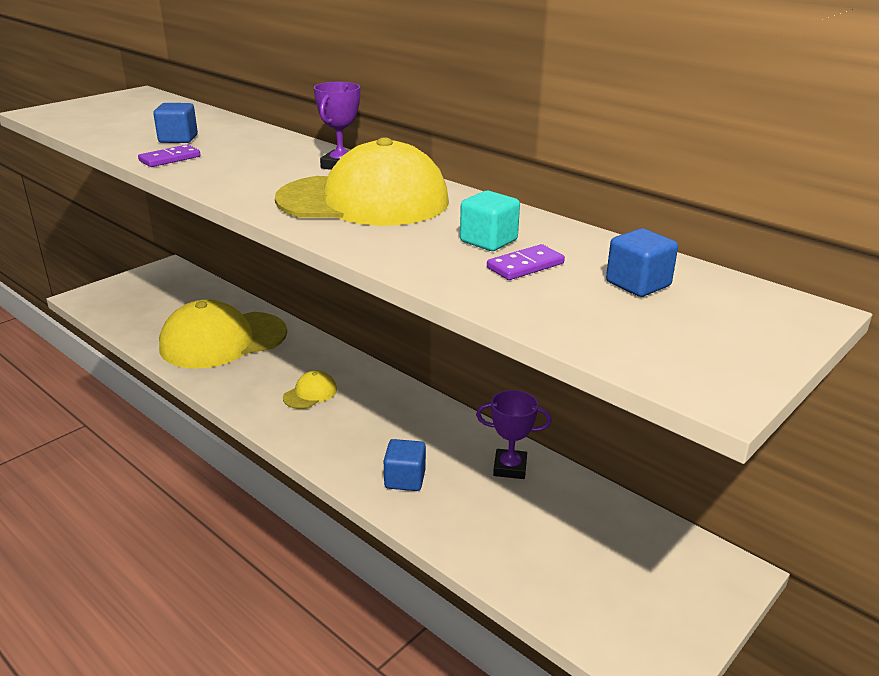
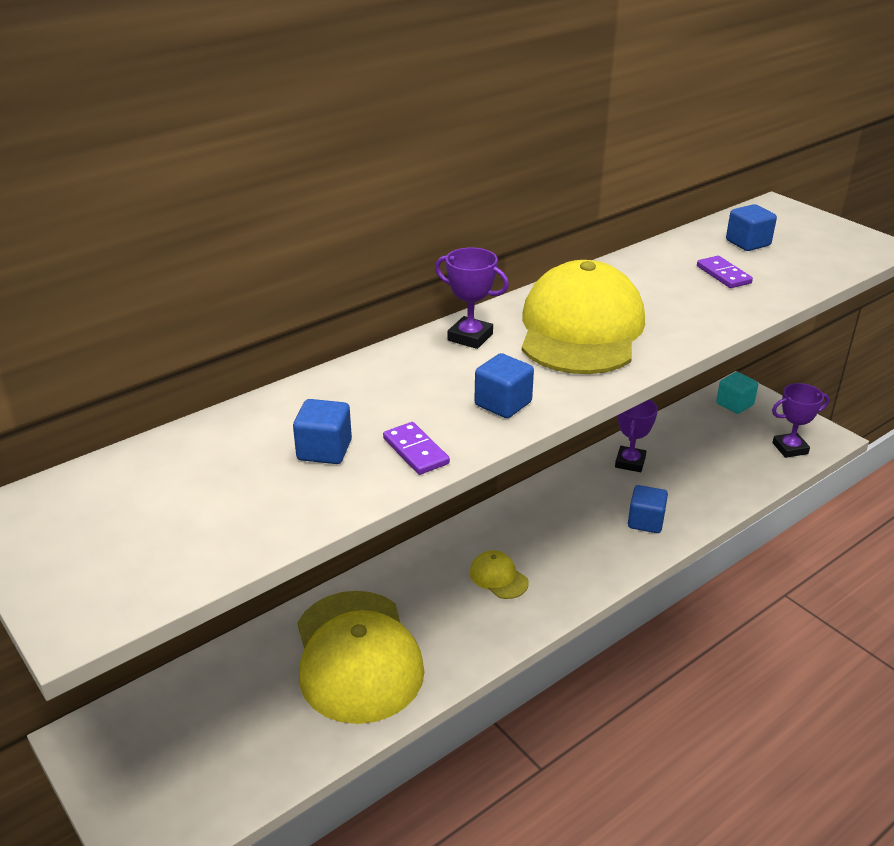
camera: 80 degrees left, 5 degrees up
turquoise cube [460,191,520,251] -> turquoise cube moved to [716,372,758,414]
none -> blue cube [474,353,534,418]
none -> purple trophy [772,383,829,458]

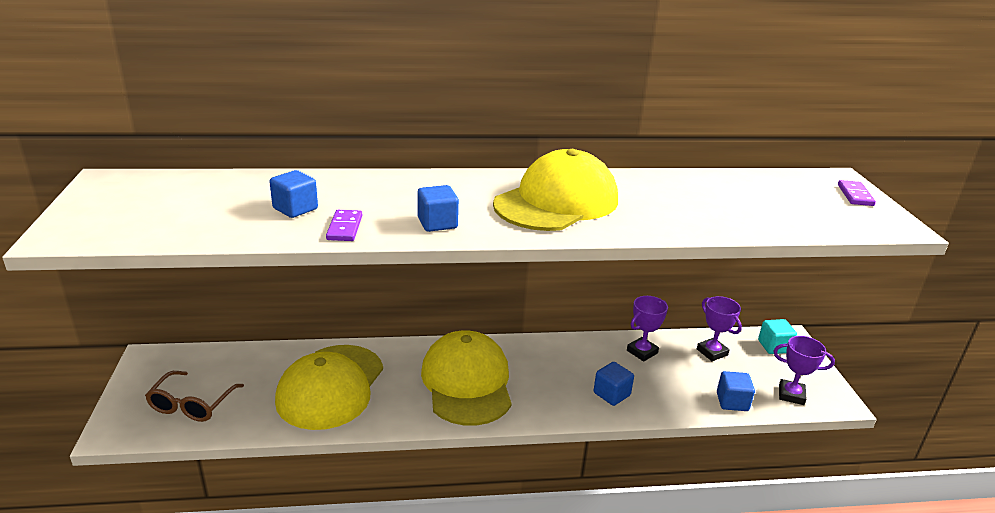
camera: 30 degrees right, 5 degrees down
purple trophy [435,247,509,349] -> purple trophy moved to [697,296,742,361]
yellow cap [470,550,529,599] -> yellow cap [421,330,512,426], size x2.40
purple domino [697,256,753,288] -> purple domino moved to [838,180,876,206]
blue cube [726,204,777,251] -> blue cube moved to [717,371,755,411]
none -> brown glasses [145,371,244,422]

